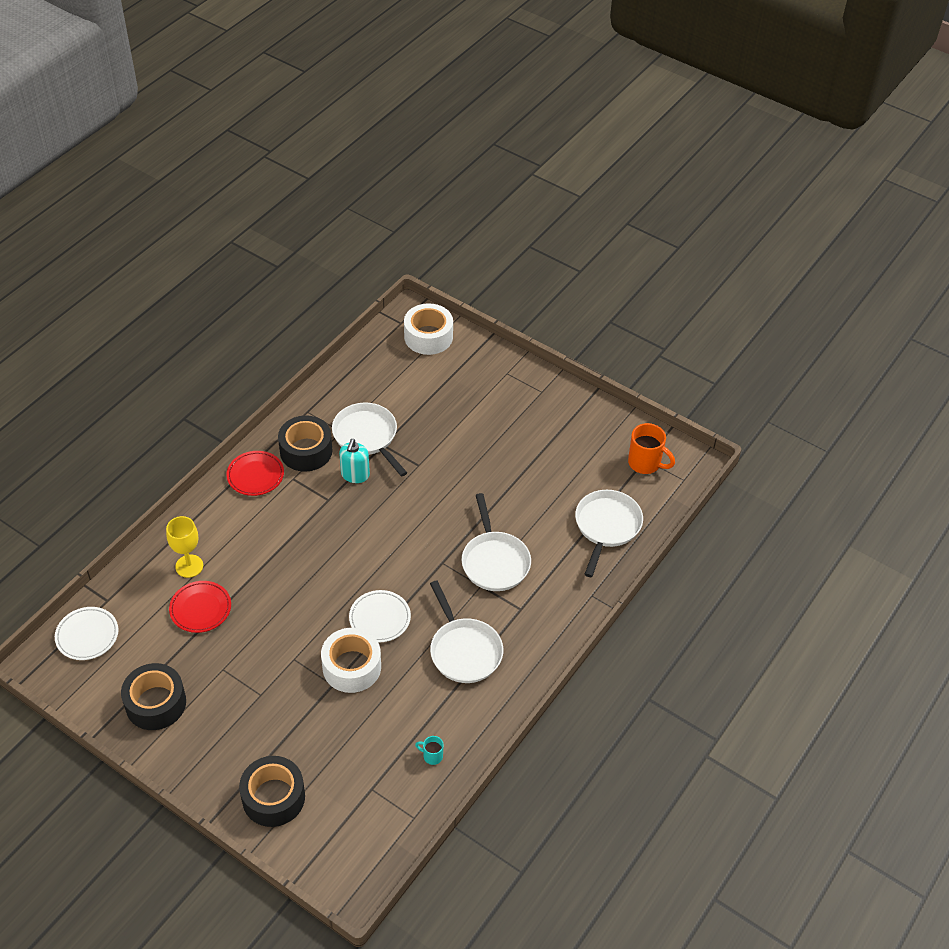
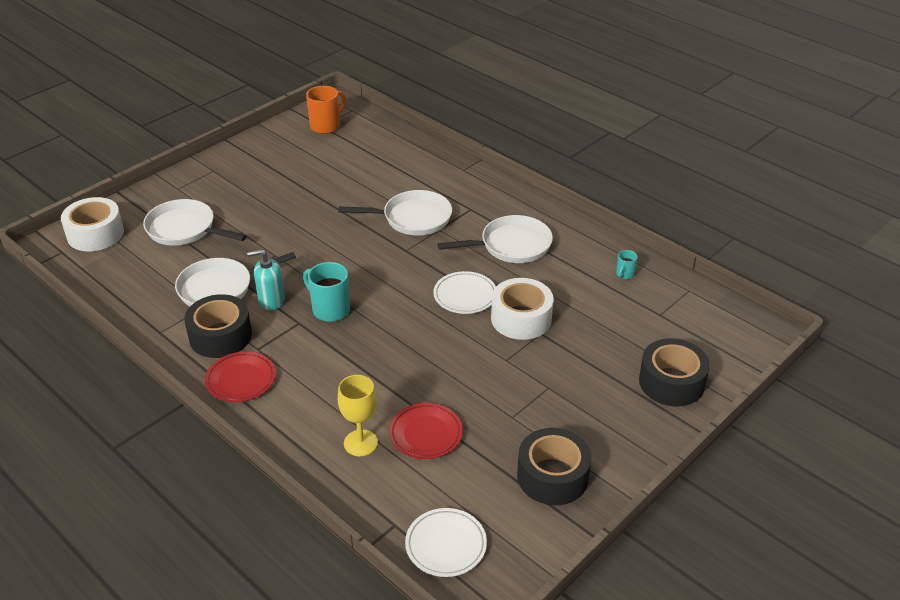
camera: 80 degrees left, 10 degrees down
turquoise soap dispenser [339,439,370,483] -> turquoise soap dispenser turned 150 degrees clockwise [247,249,285,310]
white pan [575,490,643,577] -> white pan moved to [143,199,247,246]
none -> turquoise mug [303,262,350,322]

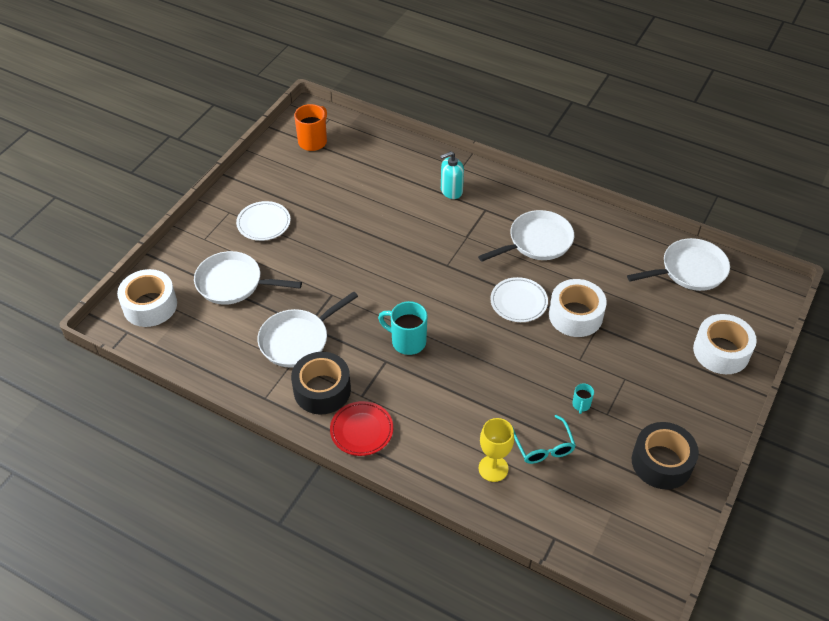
camera: 15 degrees left, 10 degrees up
turquoise soap dispenser [247,249,285,310] -> turquoise soap dispenser moved to [440,151,464,199]
white pan [339,190,452,236] -> white pan moved to [627,238,730,291]
red plate [389,403,463,459] -> turquoise glasses [512,415,576,464]
white plate [405,508,487,577] -> white plate moved to [236,201,290,241]
turquoise mug [616,250,638,279] -> turquoise mug moved to [572,383,594,414]
black tape [639,338,710,406] -> white tape [693,314,757,374]

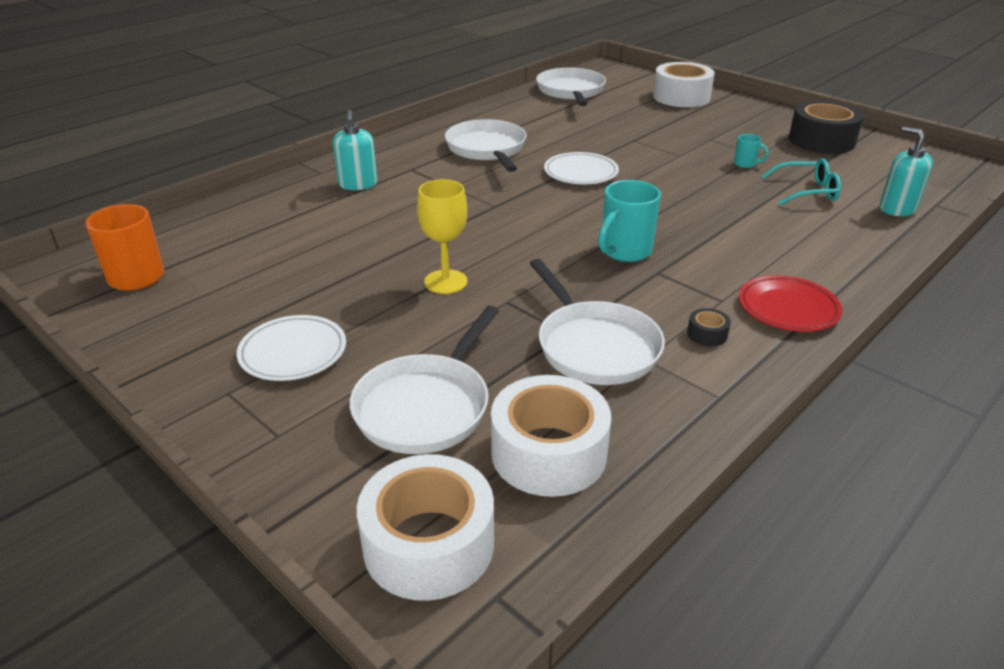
camera: 75 degrees left, 15 degrees down
black tape [291,352,351,415] -> black tape [687,308,731,347], size x0.41
yellow goblet [478,418,514,482] -> yellow goblet moved to [417,179,467,294]
white tape [549,279,607,337] -> white tape moved to [491,375,611,497]
none -> turquoise soap dispenser [879,127,933,216]

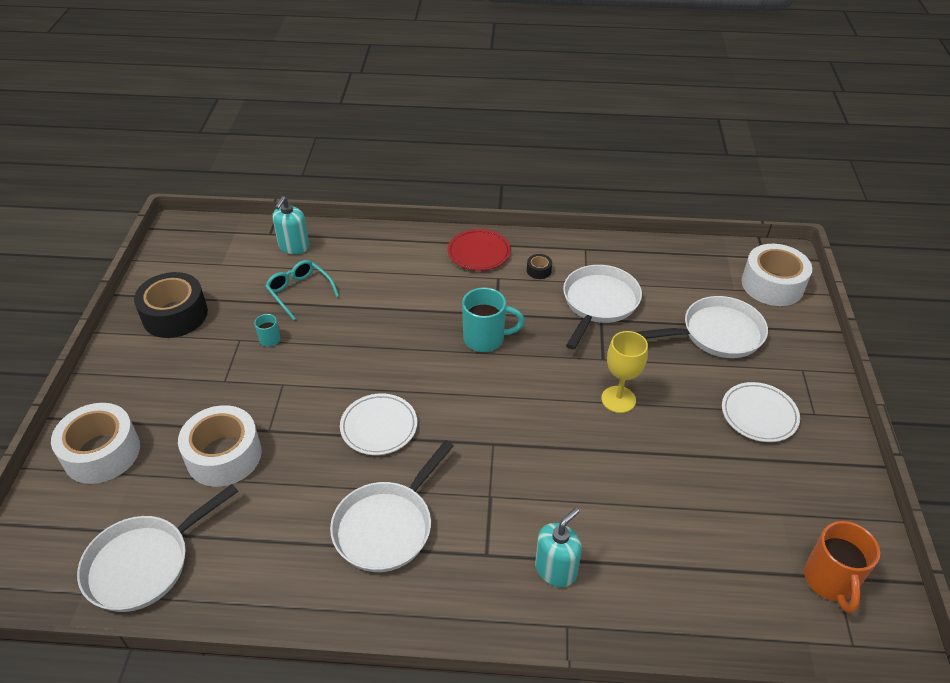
camera: 130 degrees left, 10 degrees up
white tape [491,375,611,497] -> white tape moved to [178,405,262,487]

